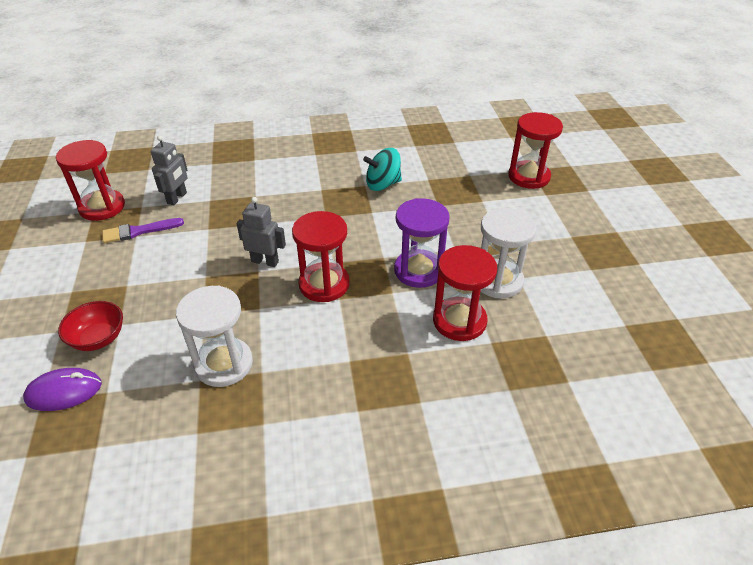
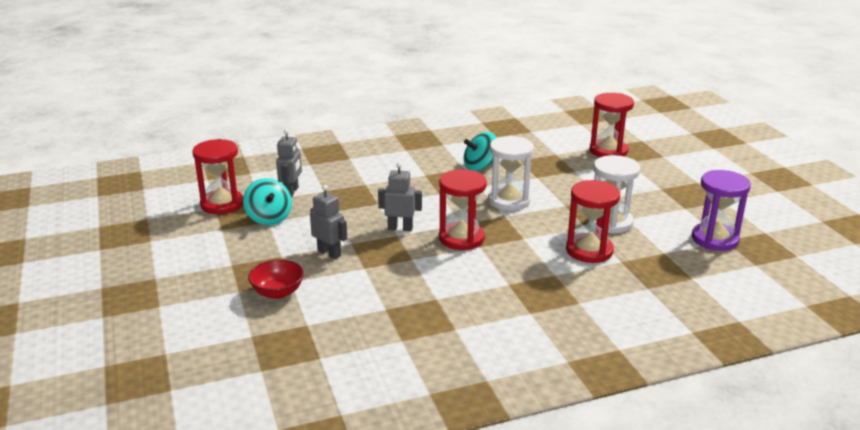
camera: 10 degrees left, 15 degrees down
purple mouse [23,368,102,411] -> none
purple brush [102,218,184,243] -> turquoise spinning top [243,178,292,225]
white hourglass [176,286,253,387] -> white hourglass moved to [488,136,534,211]
purple hourglass [394,198,450,288] -> purple hourglass moved to [692,170,751,251]
none -> grey robot [310,185,347,259]

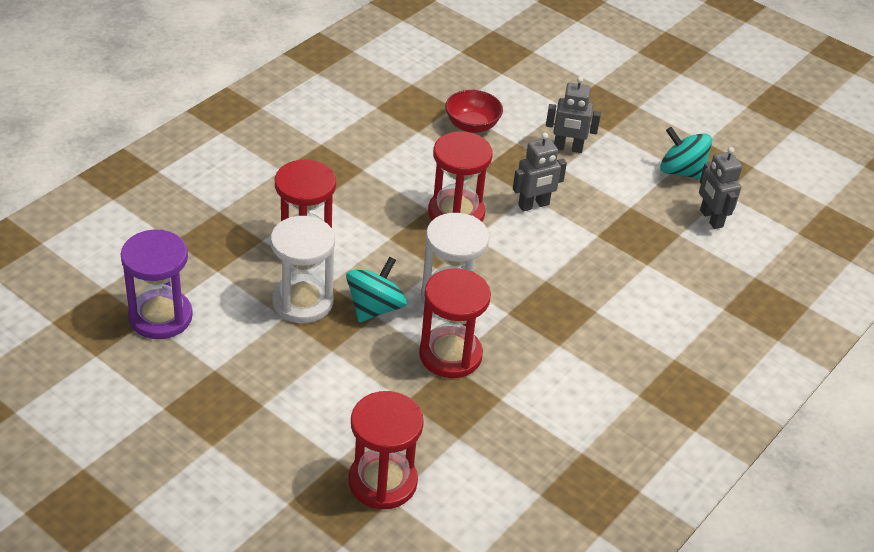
camera: 145 degrees right, 15 degrees up
red hourglass [192,139,243,214] -> red hourglass moved to [419,268,491,378]
red bowl [248,259,304,299] -> red bowl moved to [445,90,503,133]
turquoise spinning top [464,132,496,171] -> turquoise spinning top moved to [346,256,407,322]

